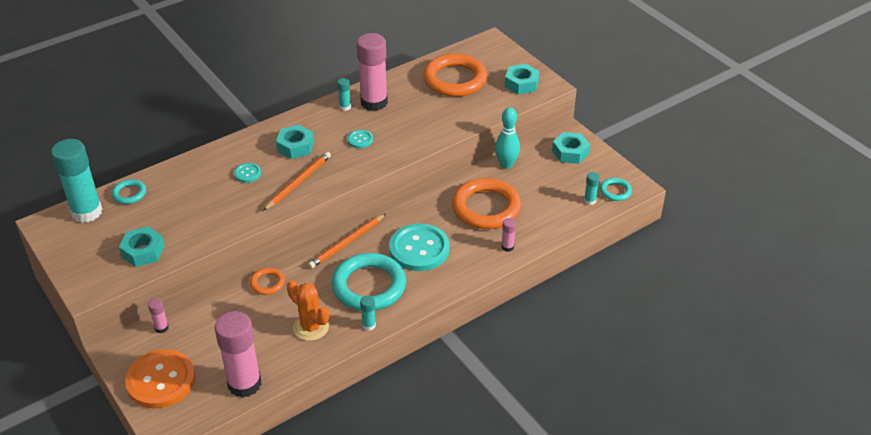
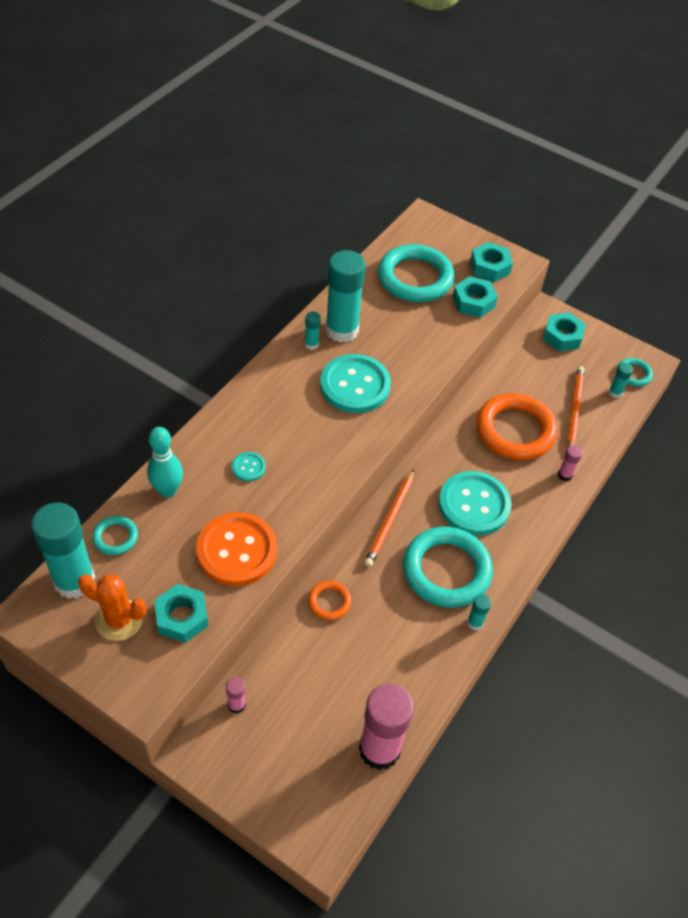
camera: 25 degrees left, 10 degrees up
orange button [125,349,196,408] -> orange button moved to [196,512,277,586]
orange pencil [263,152,331,211] -> orange pencil moved to [567,366,584,447]
turquoise nut [276,125,314,159] -> turquoise nut moved to [453,276,498,318]
orange cactus [287,280,329,341] -> orange cactus moved to [78,574,147,641]
turquoise button [347,130,373,148] -> turquoise button [320,354,391,413], size x2.23
pink glue stick [357,33,388,111] -> turquoise glue stick [326,250,366,343]
orange ring [423,54,487,97] -> turquoise ring [378,244,454,302]
turquoise bowling pin [495,107,520,169] -> turquoise bowling pin moved to [147,427,183,497]

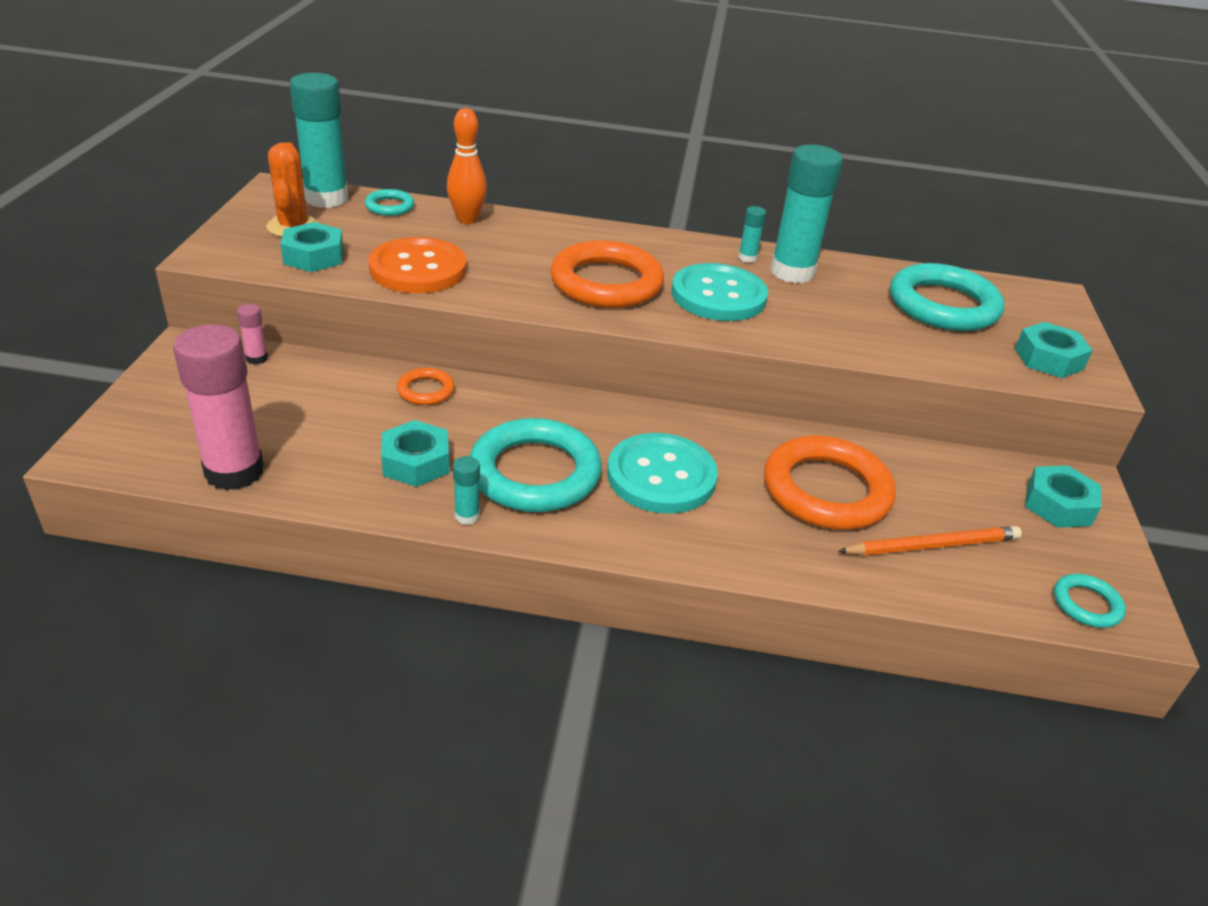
camera: 65 degrees right, 15 degrees down
turquoise bowling pin [147,427,183,497] -> orange bowling pin [447,108,487,224]
turquoise button [232,452,266,482] -> none
orange pencil [364,469,414,567] -> none
turquoise nut [453,276,498,318] -> turquoise nut moved to [381,420,449,487]
pink glue stick [558,445,583,481] -> none
turquoise glue stick [609,363,633,398] -> none
none -> orange ring [550,240,664,308]

